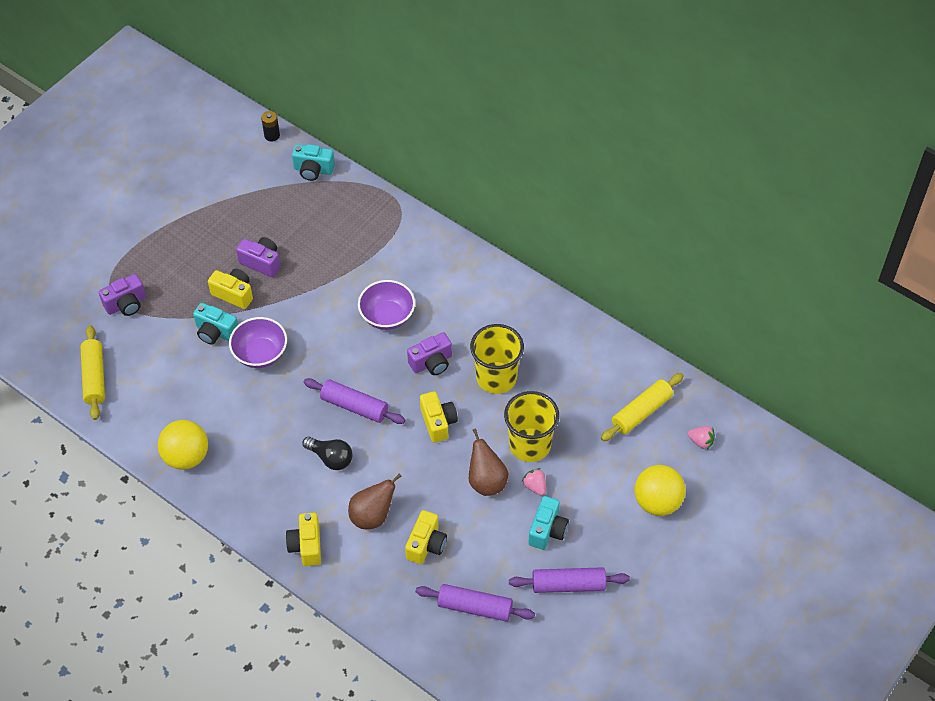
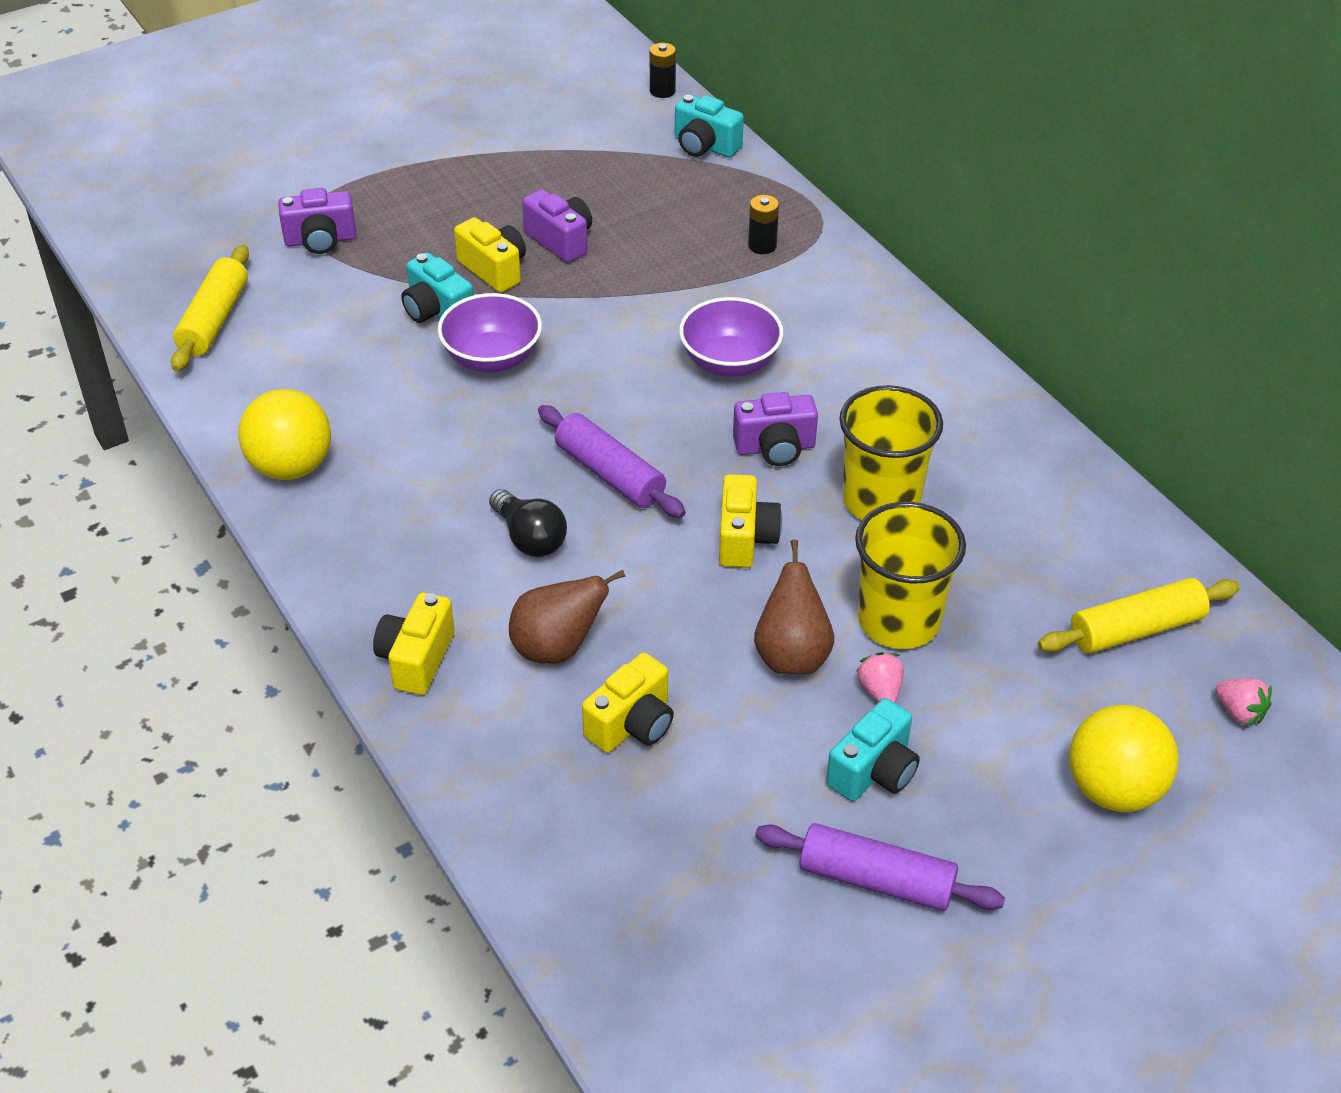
camera: 20 degrees right, 10 degrees down
purple rolling pin [416,584,535,622] -> none
none -> black battery [748,195,779,254]

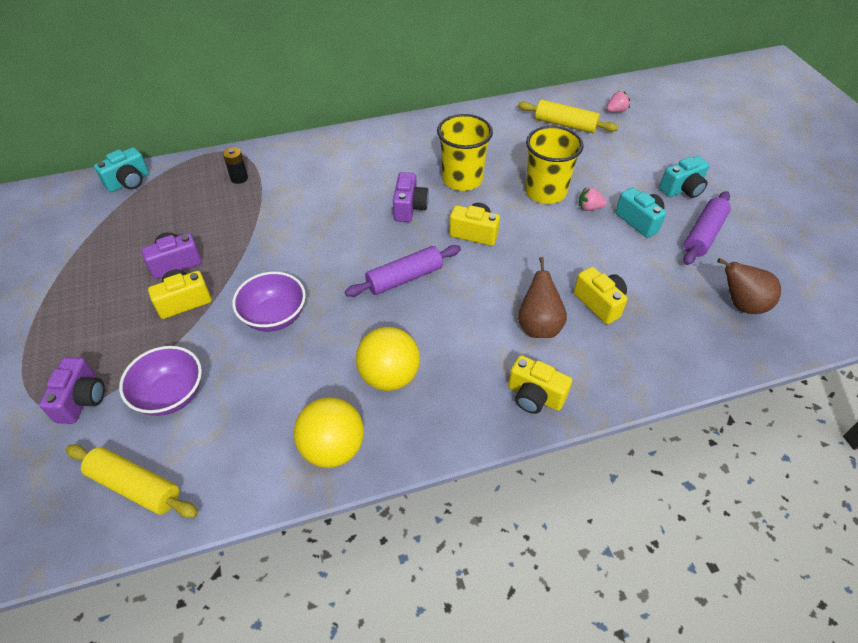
camera: 75 degrees left, 5 degrees up
turquoise camera [401,252,474,323] -> turquoise camera moved to [659,156,709,198]
black light bulb [489,489,567,557] -> none
black battery [650,43,676,98] -> none
purple bowl [679,297,783,377] -> purple bowl moved to [119,346,202,416]
brown pear [754,540,834,674] -> brown pear moved to [717,258,781,314]
yellow rolling pin [1038,578,1240,654] -> yellow rolling pin turned 60 degrees counterclockwise [518,100,618,133]
yellow ball [1069,705,1179,812] -> yellow ball moved to [356,327,420,391]

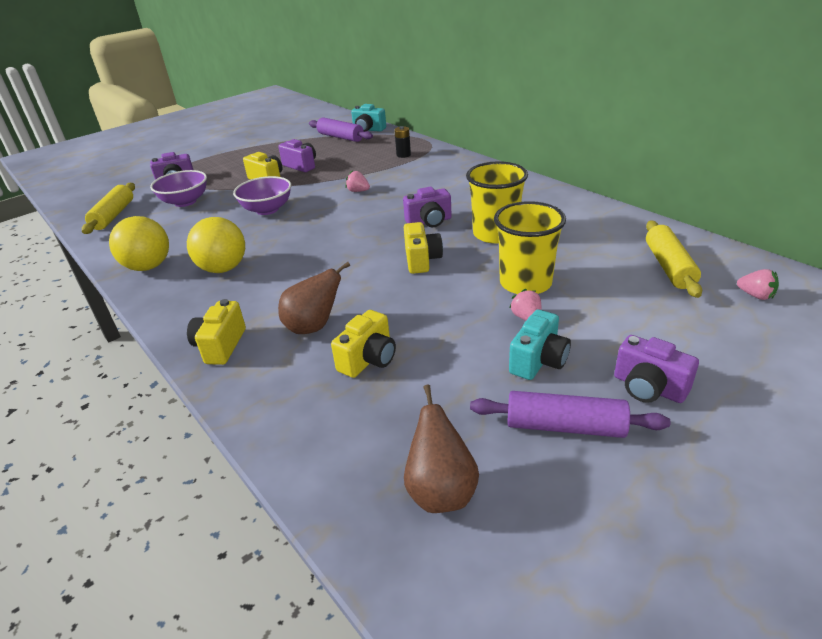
camera: 70 degrees right, 15 degrees down
purple rolling pin [345,245,461,297] -> purple rolling pin moved to [309,118,373,142]
turquoise camera [659,156,709,198] -> purple camera [614,335,699,403]
none -> pink strawberry [345,171,370,192]

